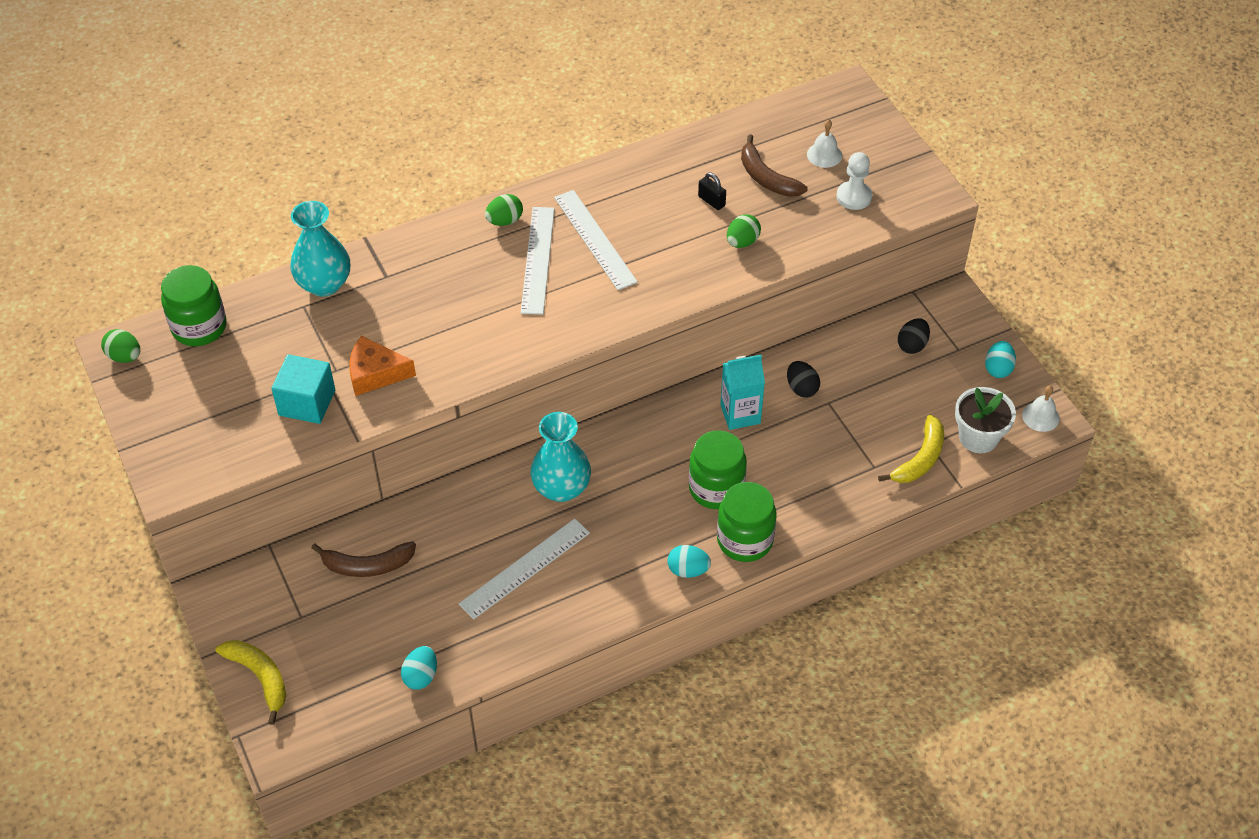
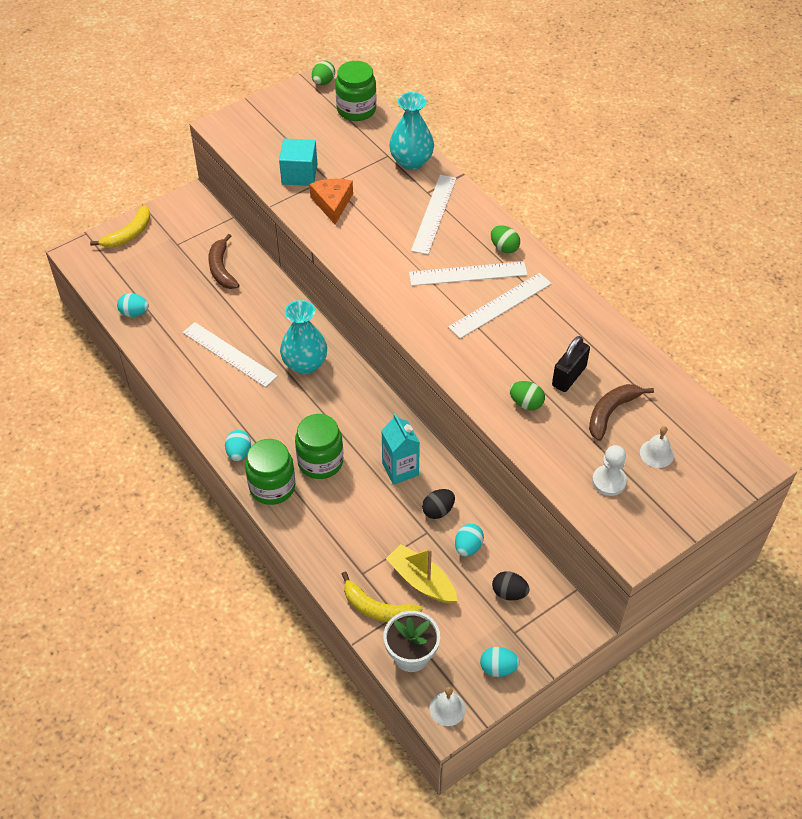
camera: 80 degrees right, 0 degrees up
black padlock [698,172,726,210] -> black padlock [552,336,590,392], size x1.64
none -> yellow boat [386,544,458,603]
none -> white ruler [411,175,457,255]
none -> turquoise egg [455,524,484,557]

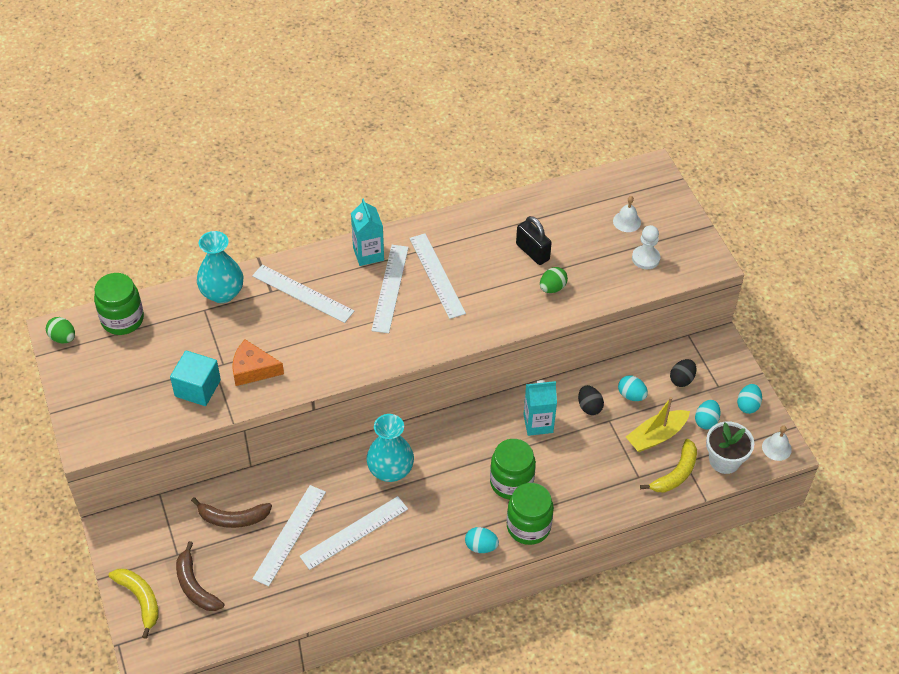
camera: 75 degrees left, 0 degrees up
turquoise egg [117,293,149,317] -> turquoise egg moved to [695,400,721,429]
green egg [491,225,520,254] -> turquoise carton [351,198,384,266]
brown banana [589,384,654,441] -> brown banana moved to [176,541,224,611]
none -> white ruler [252,485,326,586]

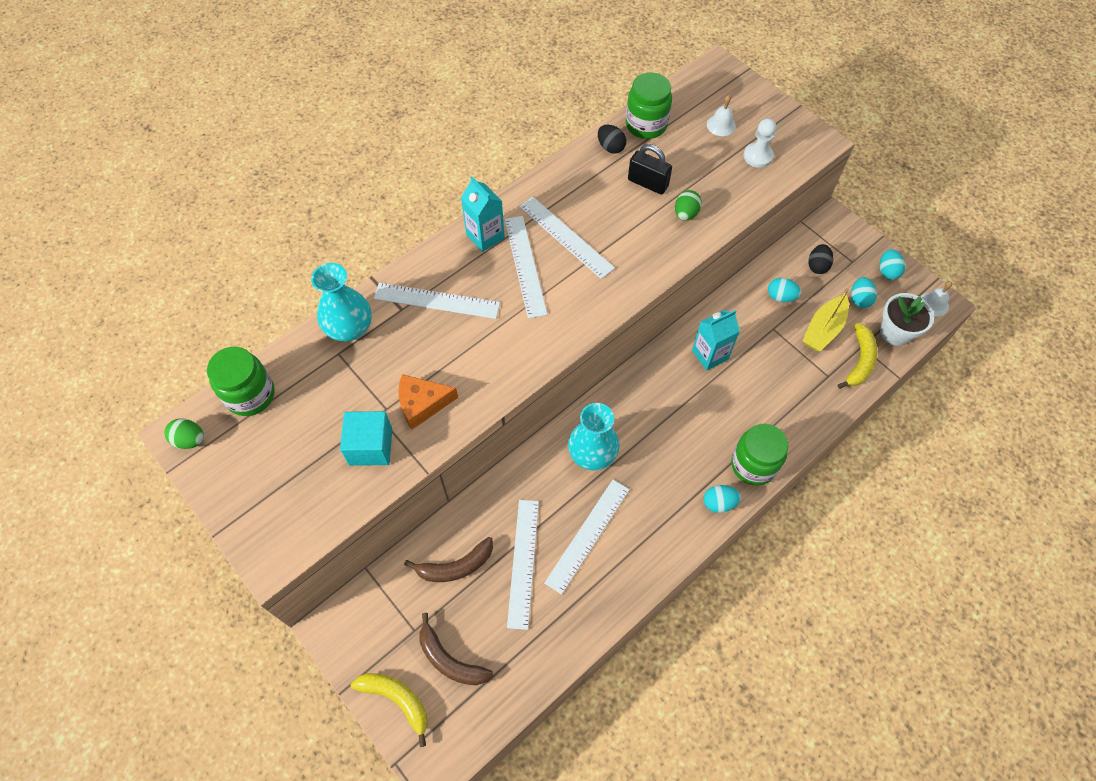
camera: 20 degrees left, 10 degrees up
green jar [490,439,536,500] -> green jar moved to [626,73,672,139]
black egg [578,385,604,415] -> black egg moved to [598,125,626,154]

